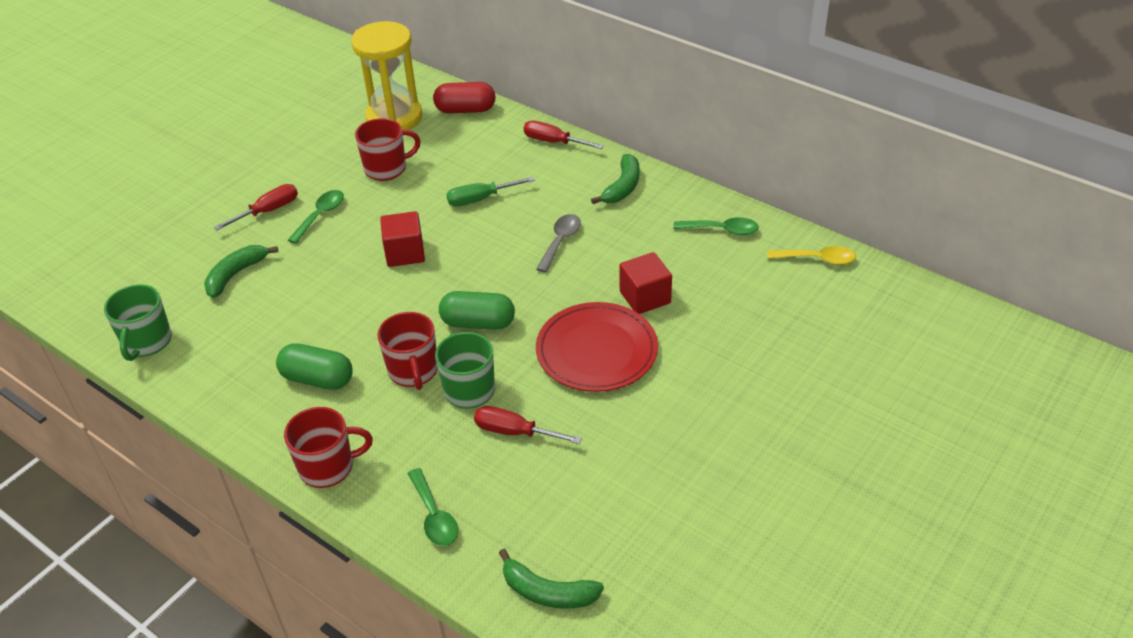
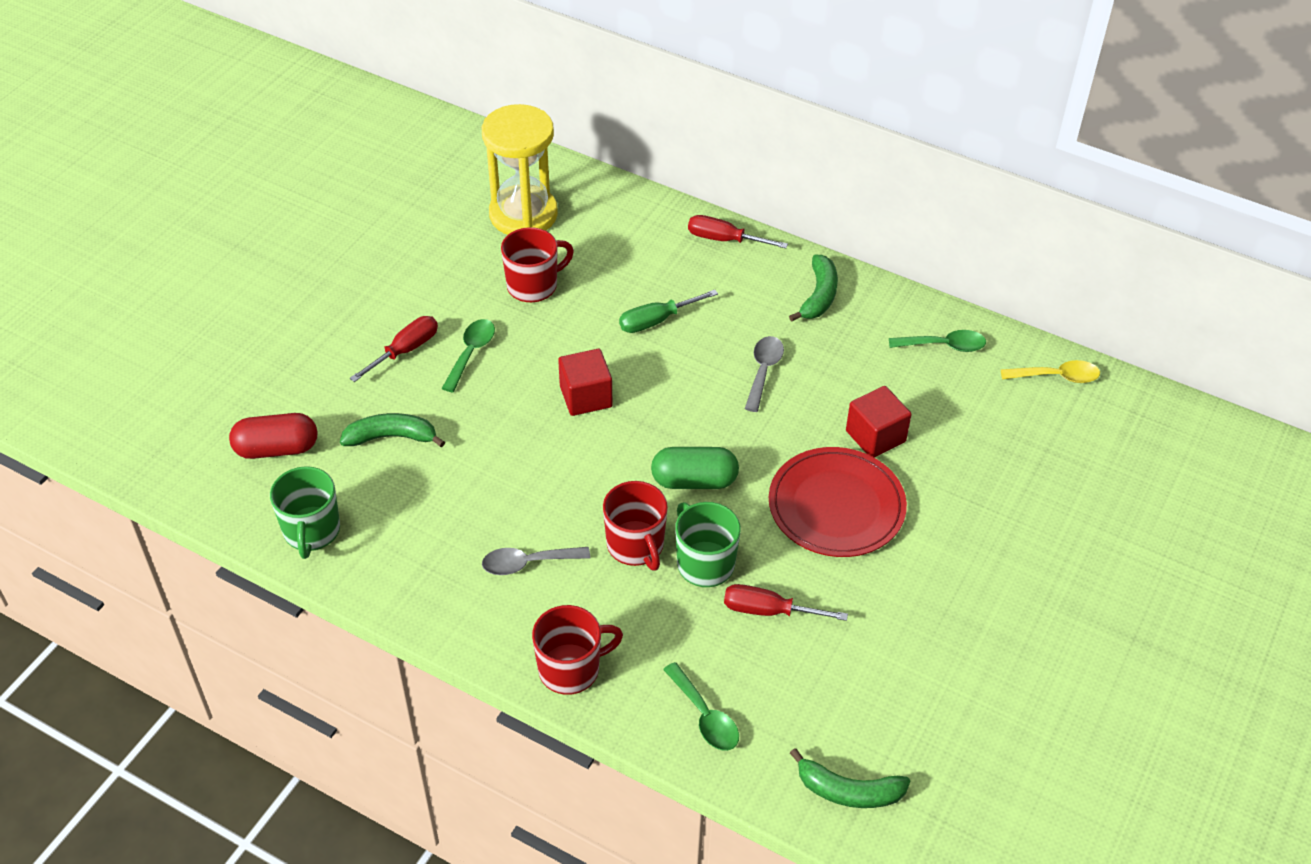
camera: 10 degrees left, 5 degrees up
green banana [204,245,278,298] -> green banana turned 60 degrees clockwise [340,413,445,447]
green capsule [276,343,352,390] -> grey spoon [482,547,590,575]
red capsule [433,82,496,113] -> red capsule moved to [229,413,317,459]

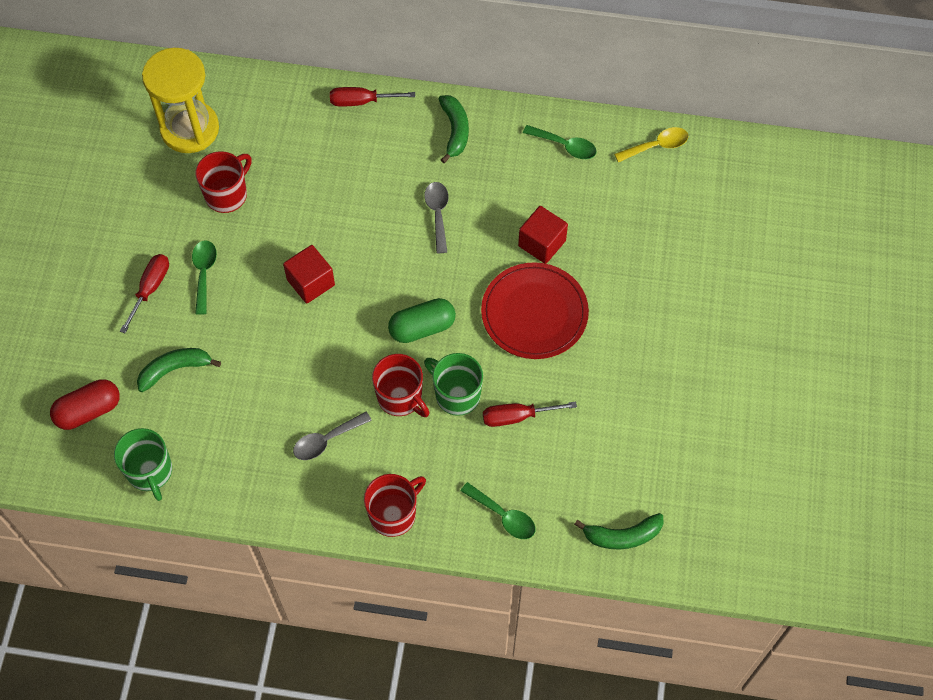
camera: 20 degrees left, 15 degrees up
green screwdriver [619,290,718,333] -> none
green spoon [889,330,986,352] -> green spoon turned 45 degrees clockwise [523,125,597,159]

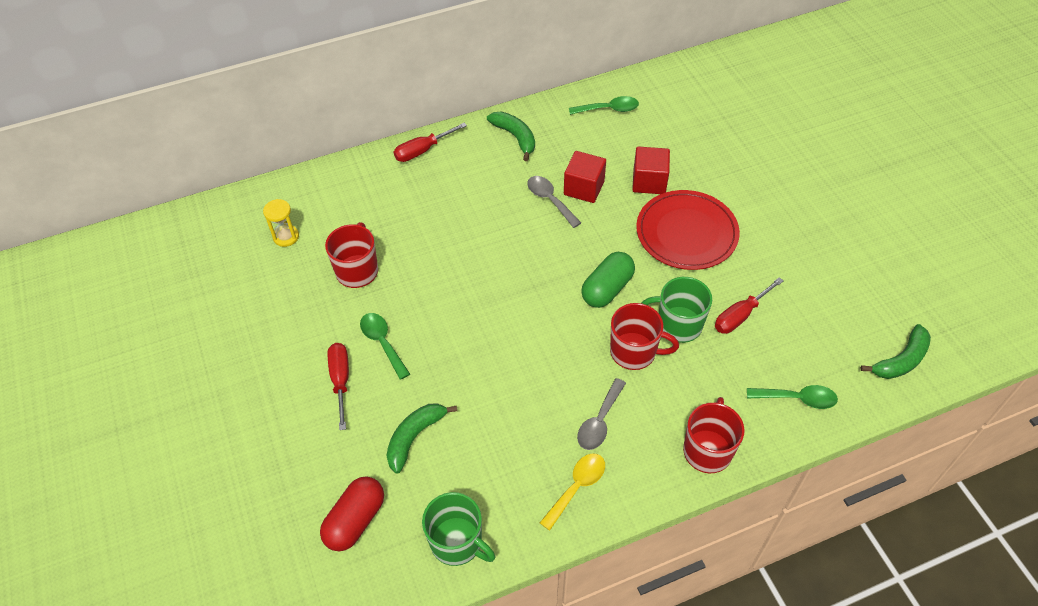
camera: 30 degrees left, 10 degrees down
yellow hourglass [142,48,219,153] -> yellow hourglass [263,199,299,247], size x0.44
red cube [283,245,335,303] -> red cube moved to [564,151,606,203]
yellow spoon [614,127,688,162] -> yellow spoon moved to [540,454,605,531]

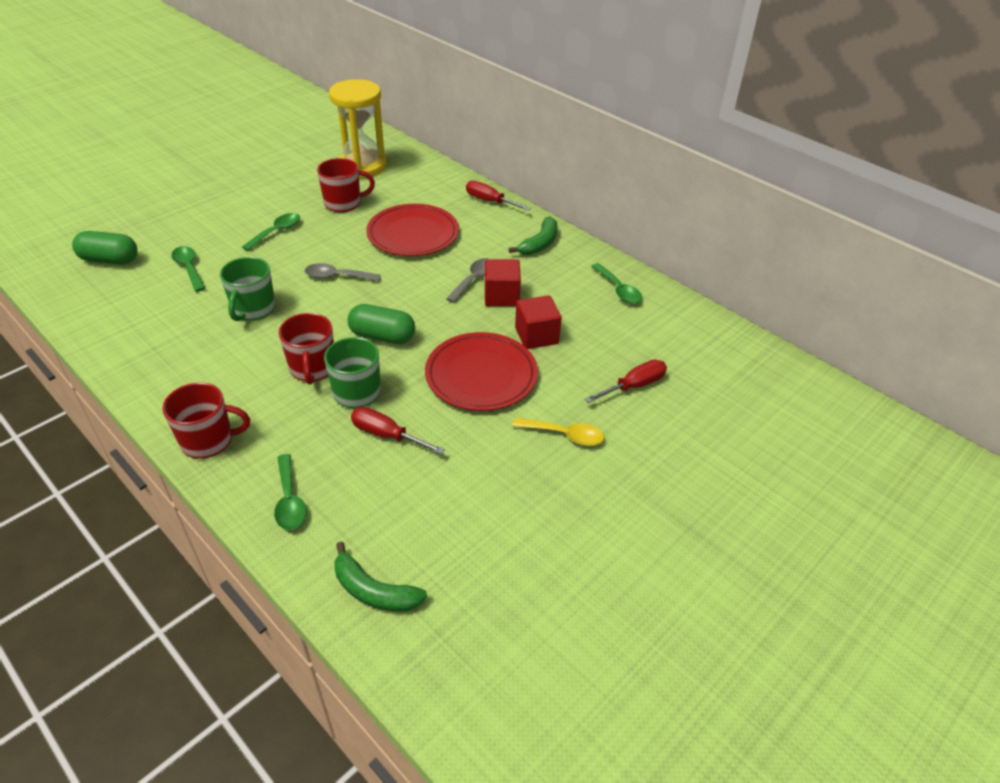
camera: 65 degrees right, 10 degrees down
yellow hourglass [263,199,299,247] -> yellow hourglass [329,79,387,178], size x2.27
red capsule [320,477,384,551] -> green capsule [72,231,137,265]
red screwdriver [328,343,349,430] -> red screwdriver moved to [585,360,667,403]
green banana [386,403,457,474] -> green spoon [171,246,206,292]
green mug [422,492,495,566] -> green mug moved to [220,257,276,321]
yellow spoon [540,454,605,531] -> yellow spoon moved to [513,417,604,446]
grey spoon [577,378,626,450] -> grey spoon moved to [305,263,381,282]
none -> red plate [366,204,459,256]

